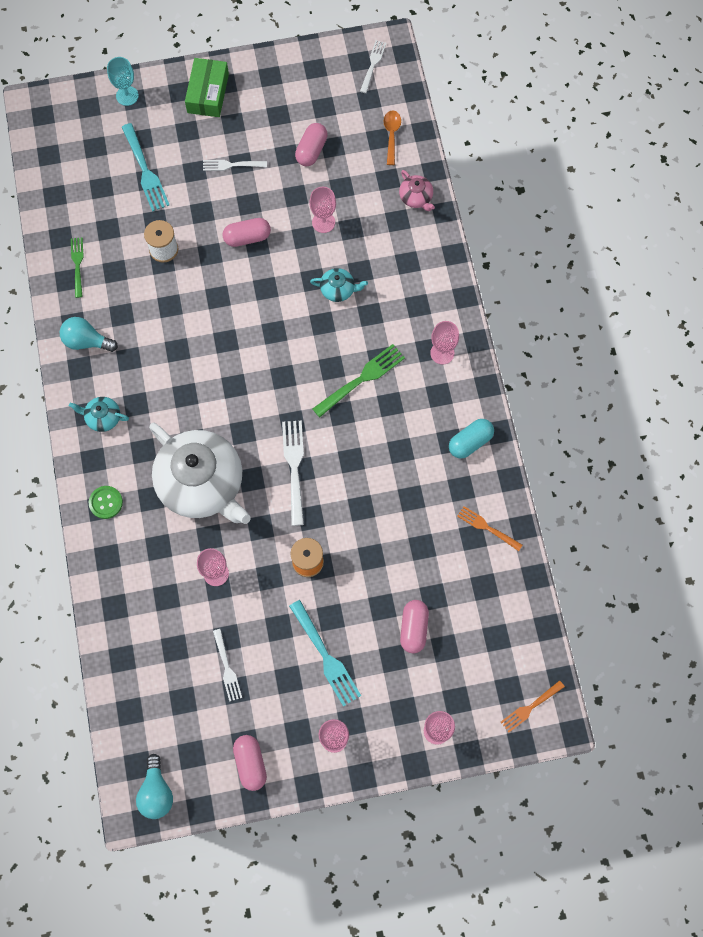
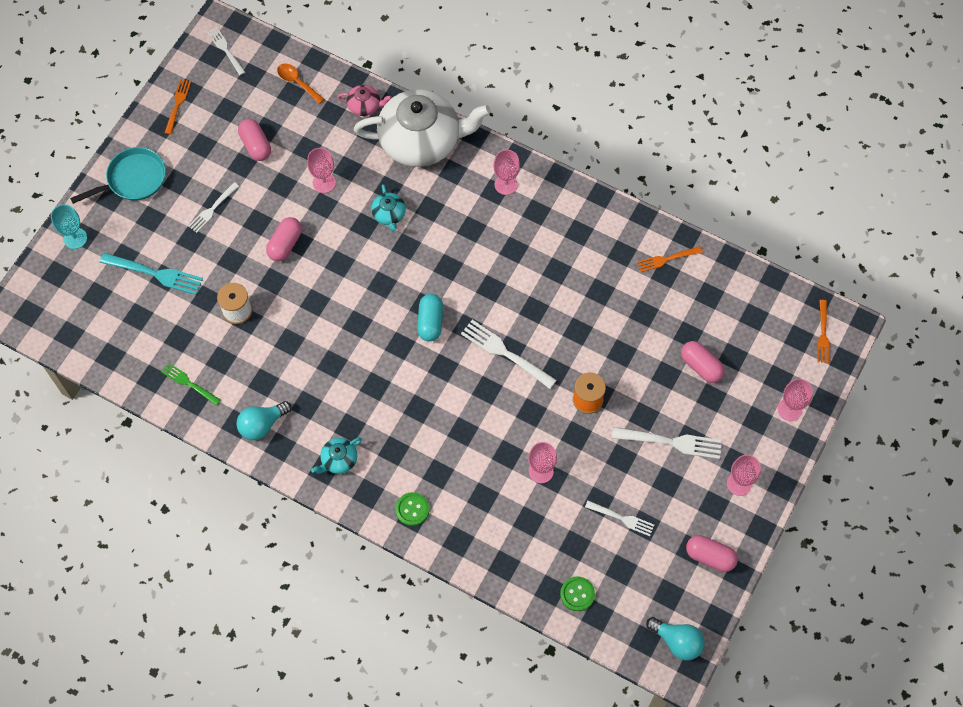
camera: 50 degrees left, 5 degrees down
white teapot [149,423,251,524] -> white teapot moved to [354,89,491,167]
green box [185,58,229,117] -> turquoise pan [70,147,166,204]
turquoise fork [289,600,361,707] -> white fork [612,427,722,459]
turquoise teapot [310,268,368,302] -> turquoise teapot turned 120 degrees clockwise [371,184,406,231]
green fork [313,344,405,418] -> none
turquoise capsule [449,419,494,459] -> turquoise capsule moved to [417,294,443,342]
none -> orange fork [165,79,191,134]
none -> green button [560,576,595,611]

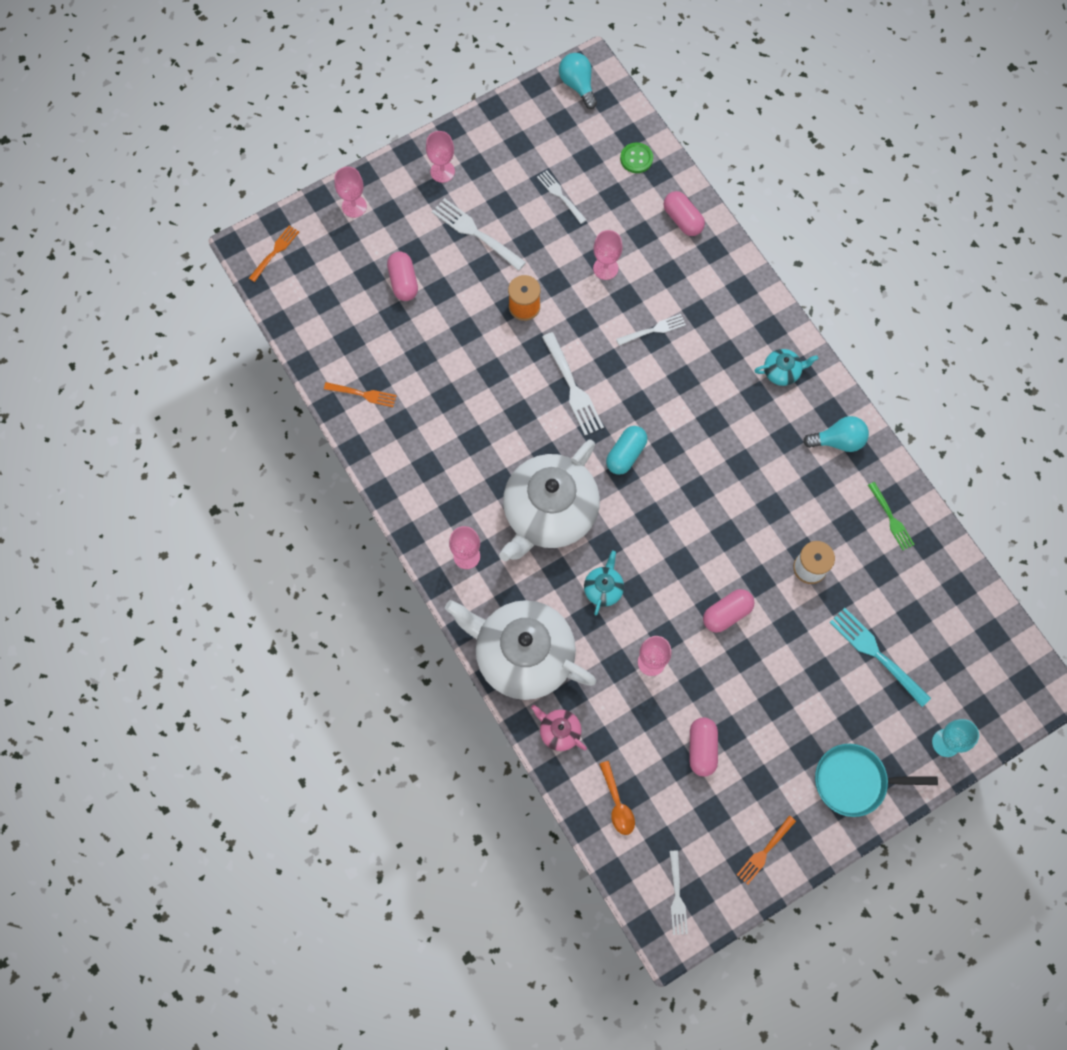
camera: 150 degrees left, 5 degrees up
white fork [188,182,239,233] -> white fork moved to [616,314,686,346]
green button [395,492,429,526] -> none
pink capsule [686,535,738,572] -> pink capsule moved to [664,191,705,236]
none -> white teapot [499,440,600,561]

